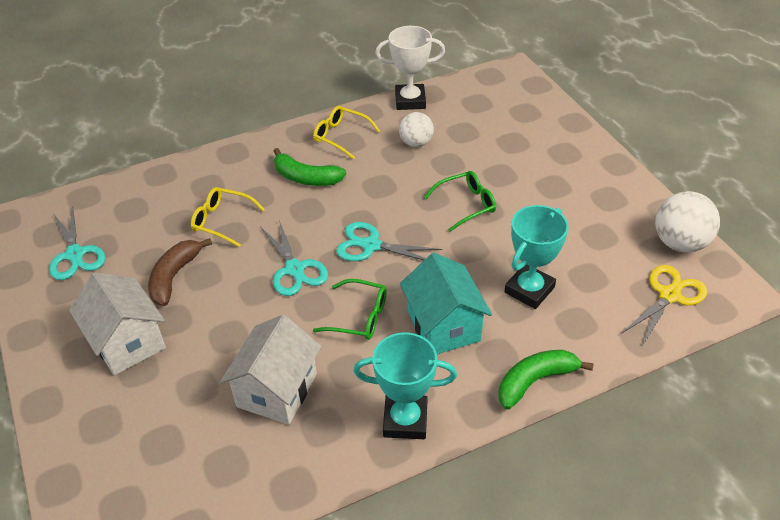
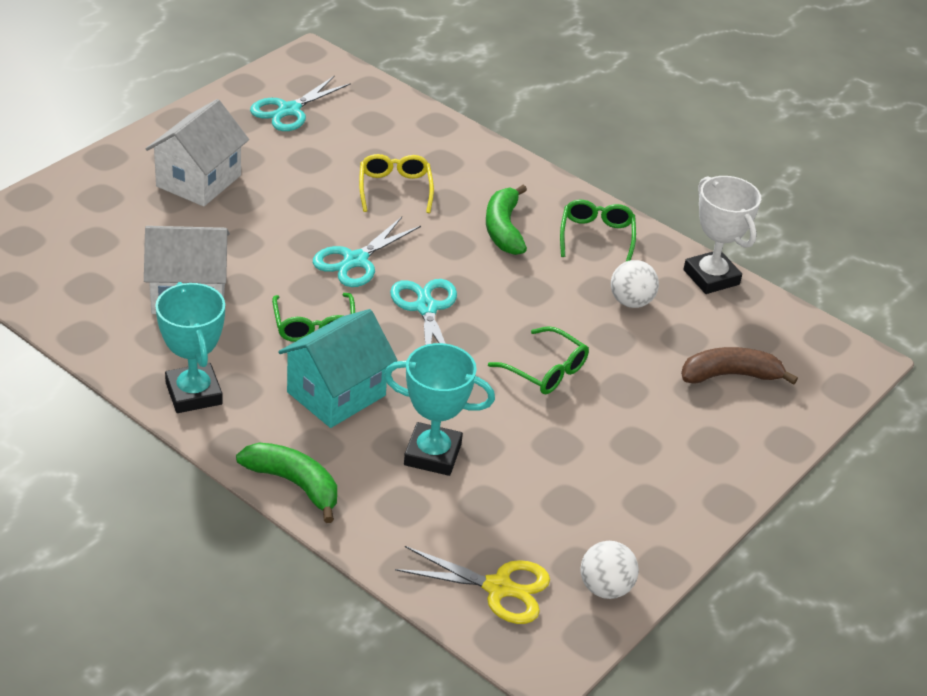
camera: 60 degrees right, 5 degrees down
brown banana [148,238,212,306] -> brown banana moved to [681,347,798,385]
yellow glasses [313,106,380,160] -> green glasses [560,200,636,261]
white ball [655,191,720,253] -> white ball [580,541,639,599], size x0.66

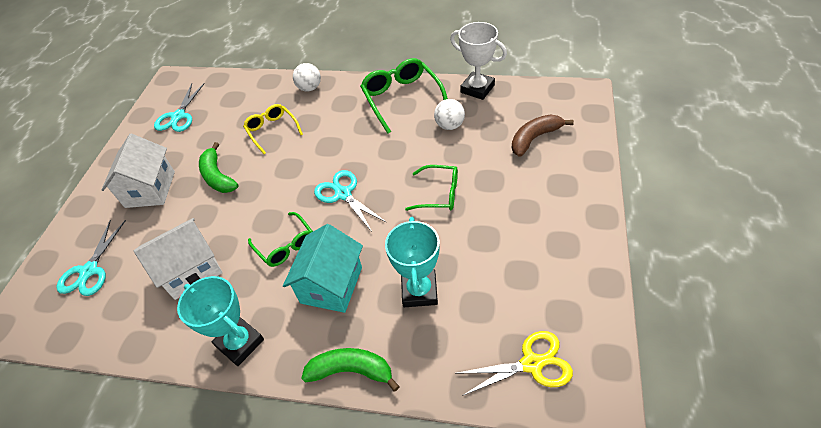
camera: 20 degrees left, 10 degrees up
turquoise scissors [313,217,421,287] -> turquoise scissors moved to [56,220,126,296]
turquoise trophy [384,343,495,476] -> turquoise trophy turned 75 degrees counterclockwise [385,217,440,307]
green banana [486,185,527,255] -> green banana moved to [199,142,238,193]
green glasses [560,200,636,261] -> green glasses [360,58,448,134], size x1.58
white ball [580,541,639,599] -> white ball moved to [293,63,321,92]

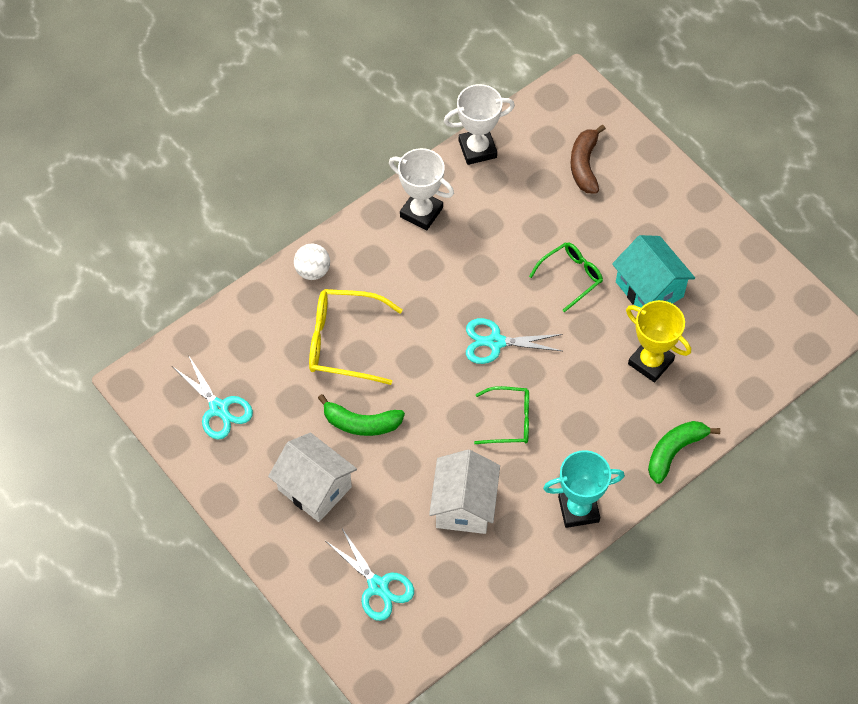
camera: 55 degrees left, 10 degrees up
yellow glasses [243,104,303,154] -> yellow glasses [309,289,402,385], size x1.58
turquoise house [283,224,363,313] -> turquoise house moved to [612,235,695,308]
green glasses [360,58,448,134] -> white trophy [389,148,454,230]
turquoise trophy [385,217,440,307] -> yellow trophy [626,300,691,383]
white ball [434,99,465,130] -> none
yellow scissors [455,331,573,396] -> none

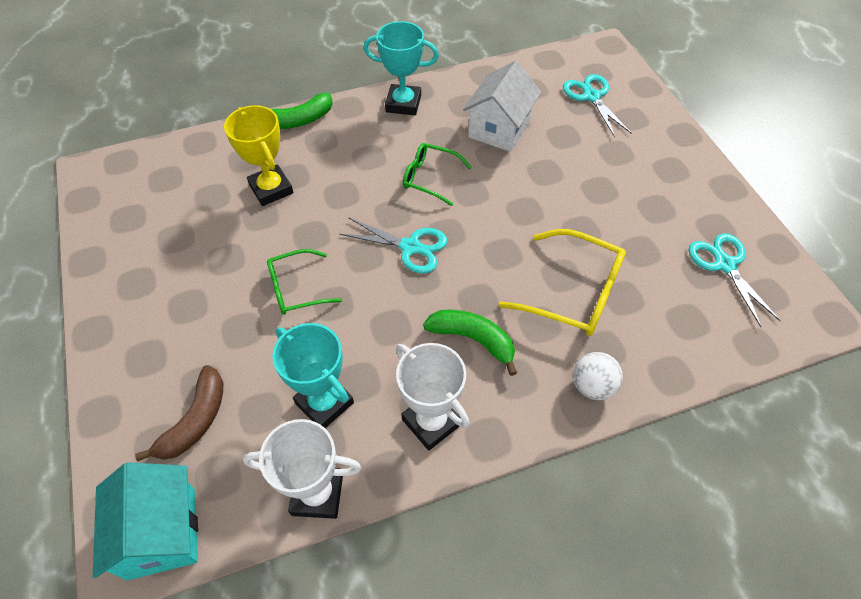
camera: 160 degrees left, 5 degrees down
white house [268,433,357,522] -> none
green banana [318,394,405,436] -> green banana moved to [423,310,517,376]
turquoise house [612,235,695,308] -> turquoise house moved to [93,462,198,580]
none -> turquoise trophy [272,323,354,428]

